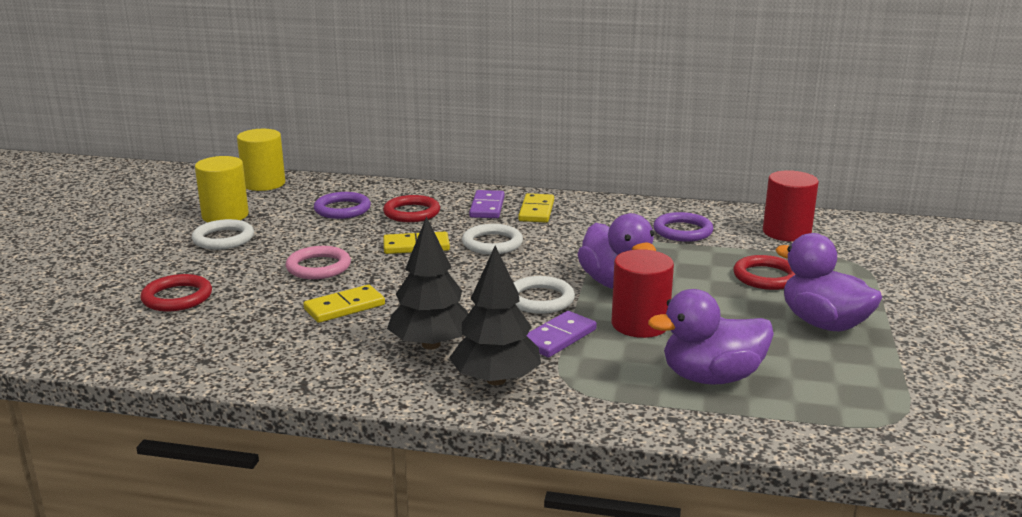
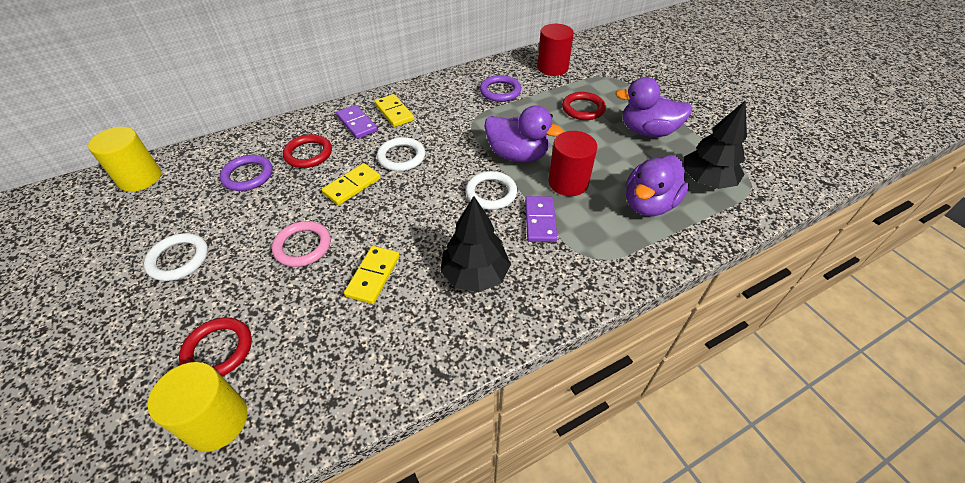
camera: 40 degrees left, 25 degrees up
yellow cylinder [195,156,249,222] -> yellow cylinder moved to [148,362,247,452]
black tree [449,245,541,385] -> black tree moved to [683,101,747,189]

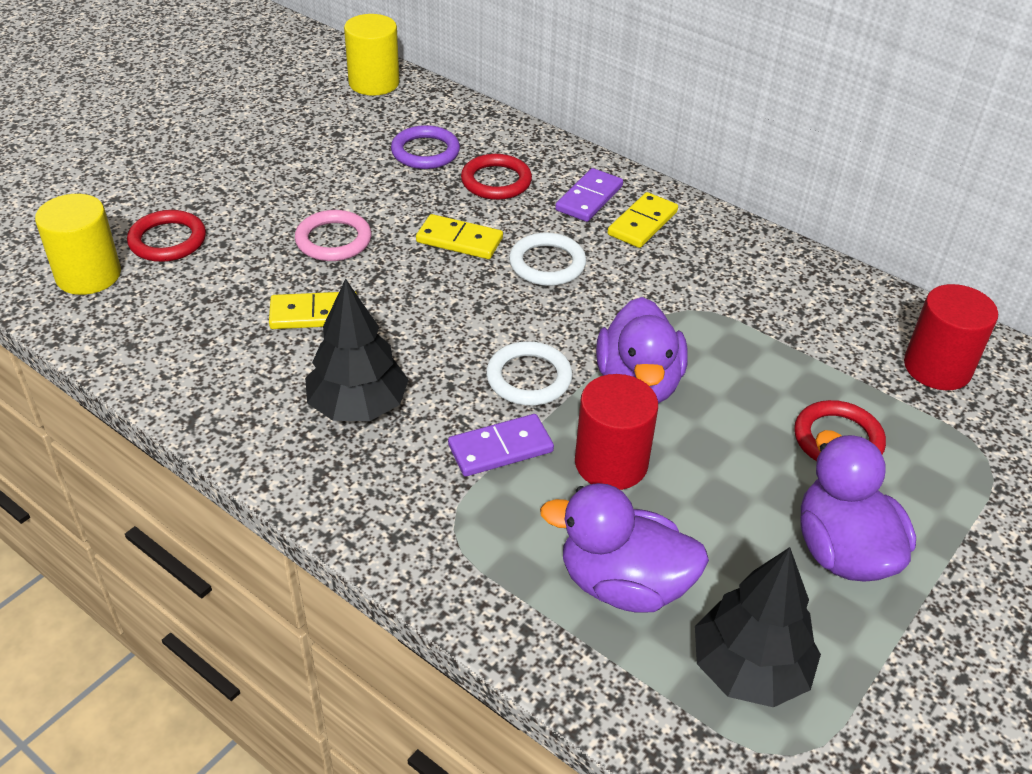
camera: 65 degrees right, 5 degrees down
white ring [144,233,208,281] -> none
purple ring [480,75,521,102] -> none

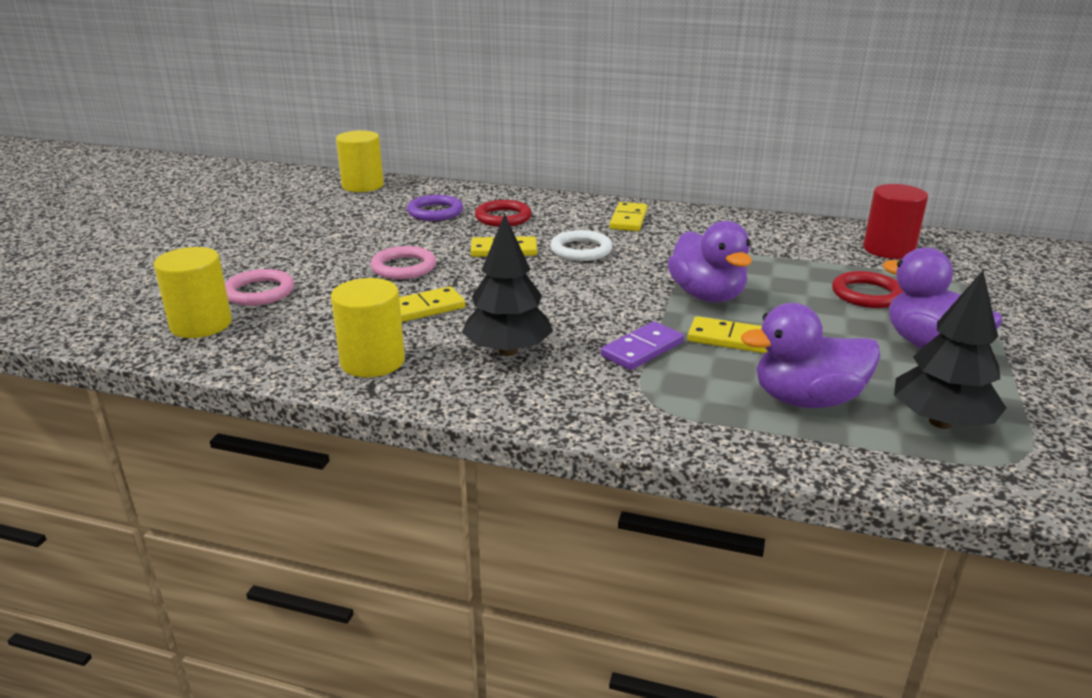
camera: 20 degrees left, 15 degrees down
red ring [127,210,206,262] -> pink ring [225,269,294,306]
white ring [486,341,573,406] -> none
purple domino [555,168,623,222] -> none
red cylinder [575,374,658,490] -> yellow domino [687,316,767,353]
none -> yellow cylinder [331,278,405,377]

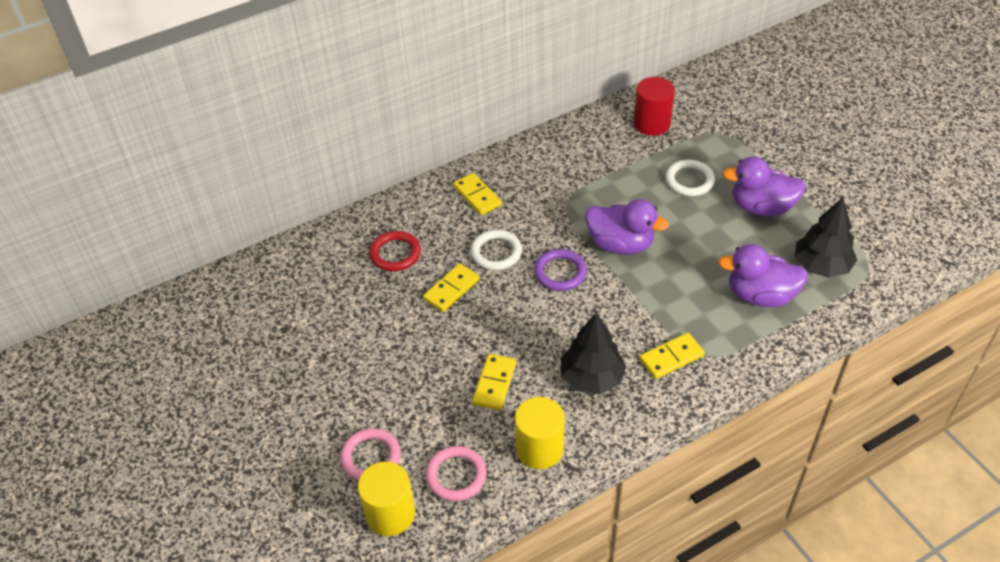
camera: 45 degrees left, 20 degrees up
yellow cylinder [336,130,384,192] -> none
pink ring [370,246,436,279] -> pink ring moved to [425,446,487,501]
purple ring [407,195,463,221] -> purple ring moved to [534,249,587,291]
purple domino [601,321,684,370] -> none
yellow domino [687,316,767,353] -> yellow domino moved to [640,333,705,379]
purple duck [741,303,881,408] -> purple duck turned 60 degrees clockwise [718,244,808,307]
red ring [832,271,904,308] -> white ring [666,160,715,196]

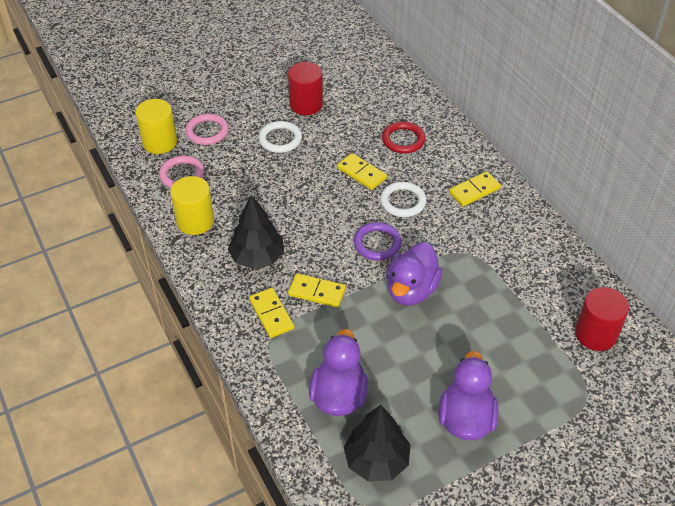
camera: 90 degrees right, 0 degrees up
yellow domino [472,354,516,410] -> yellow domino moved to [288,273,346,308]
white ring [666,160,715,196] -> white ring moved to [258,121,302,153]
none -> red cylinder [288,62,323,115]

